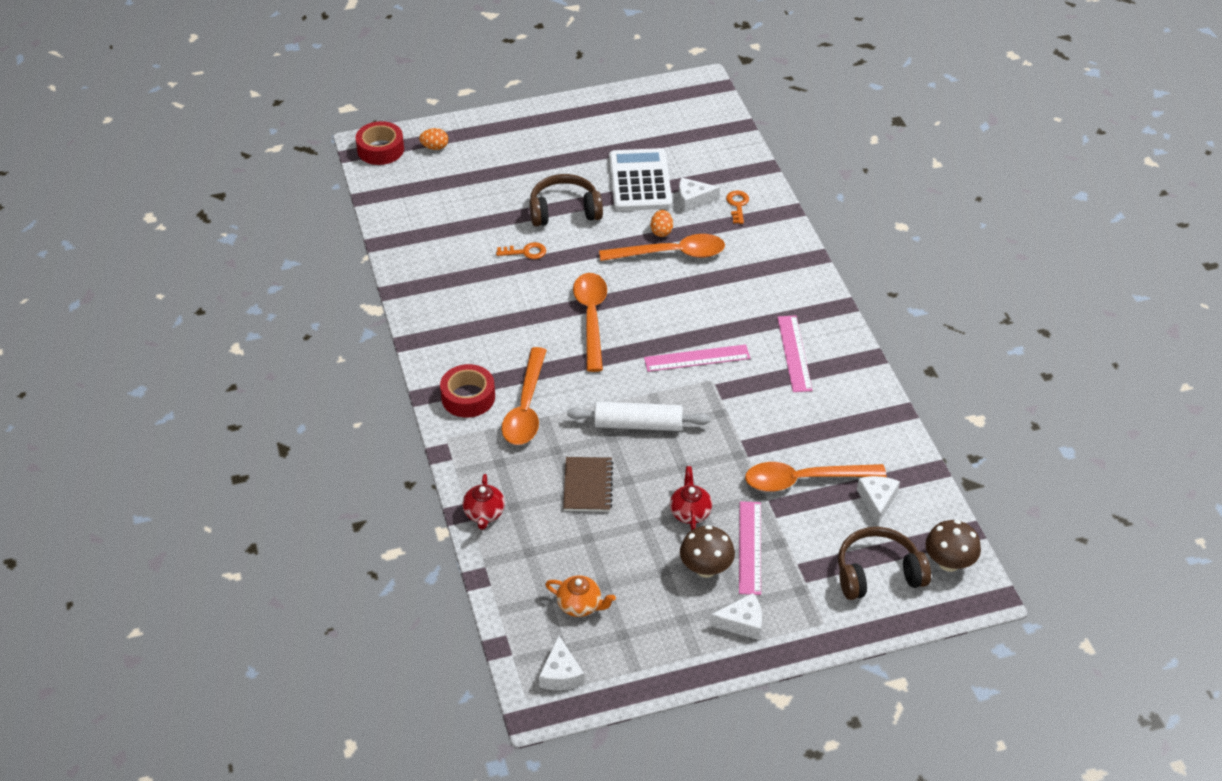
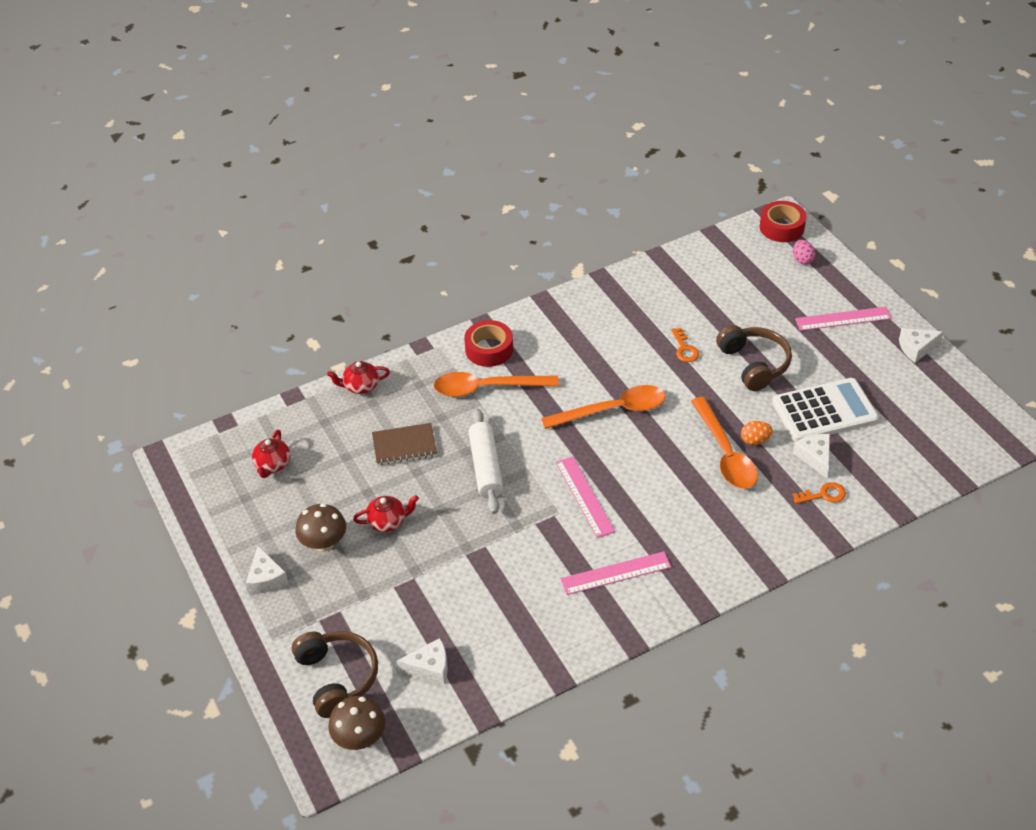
camera: 80 degrees right, 0 degrees up
orange egg [419,128,448,150] -> pink egg [793,240,815,265]
white cheese [539,635,584,690] -> white cheese moved to [899,328,944,363]
orange teapot [545,575,616,617] -> red teapot [252,430,290,478]
pink ruler [739,501,761,595] -> pink ruler moved to [795,307,892,331]
orange spoon [745,462,886,492] -> none

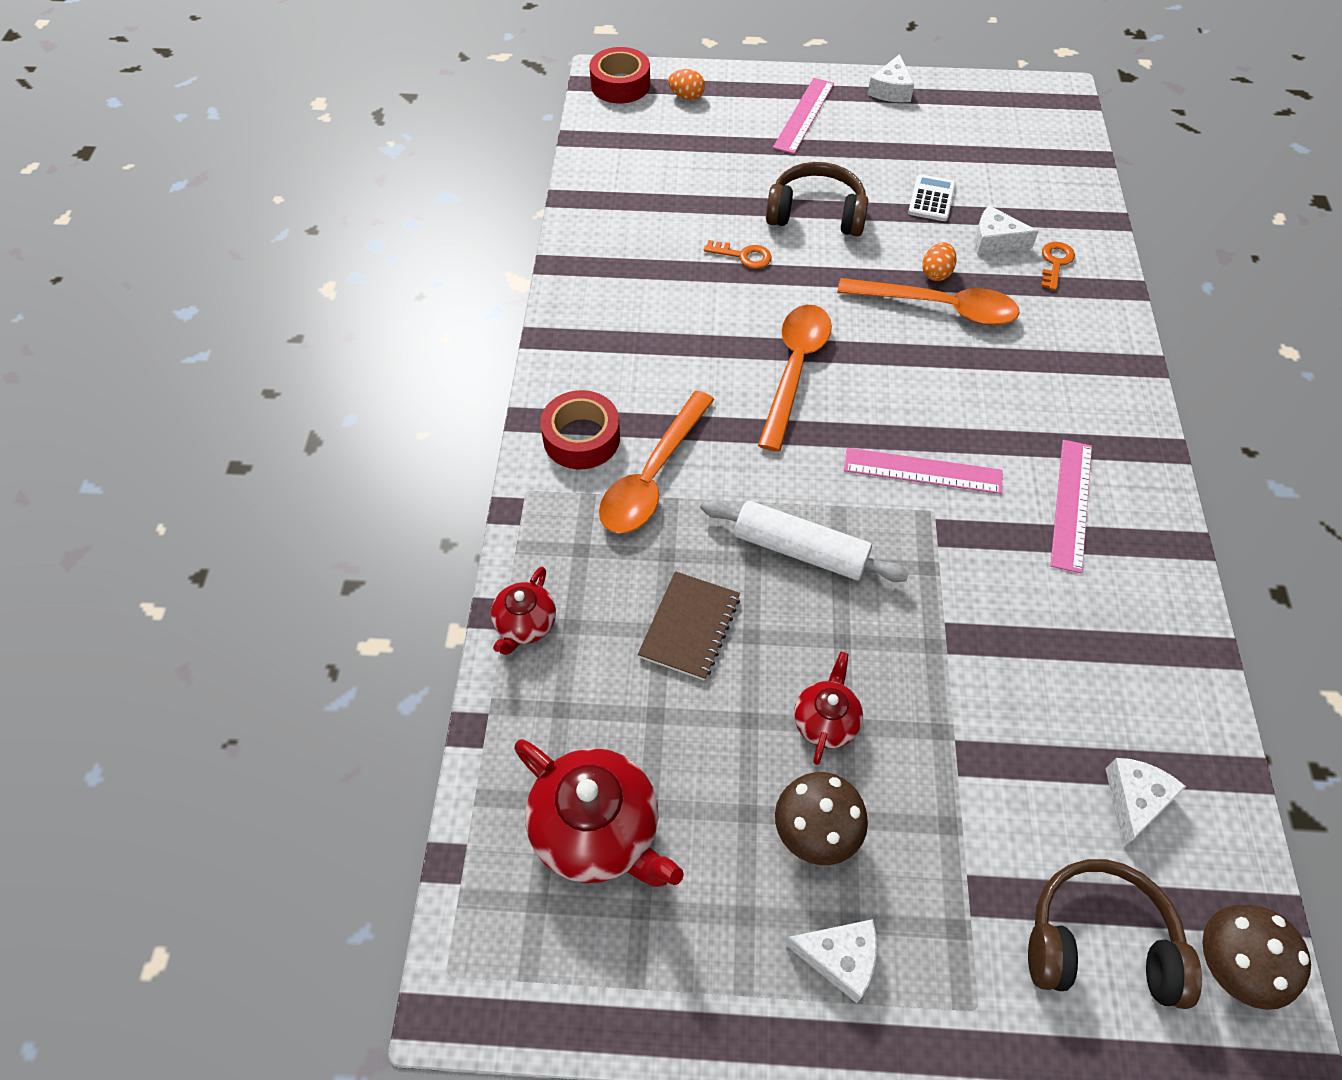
camera: 60 degrees left, 10 degrees up
red teapot [252,430,290,478] -> red teapot [514,739,684,887], size x1.80
white calculator [772,378,879,442] -> white calculator [908,174,956,221], size x0.50
pink egg [793,240,815,265] -> orange egg [668,69,705,100]

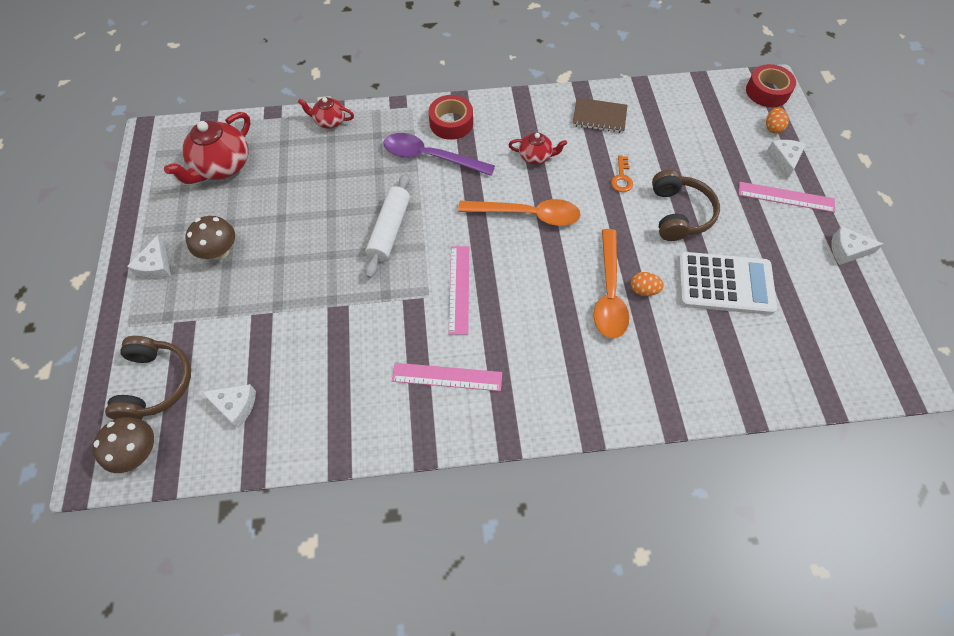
camera: 80 degrees right, 5 degrees up
orange spoon [599,391,714,533] -> purple spoon [383,133,495,176]
brown notebook [638,571,740,681] -> brown notebook moved to [572,98,628,133]
red teapot [794,652,863,765] -> red teapot moved to [508,132,567,164]
white calculator [908,174,956,221] -> white calculator [678,252,777,315], size x2.01
white cheese [974,205,1039,255] -> white cheese moved to [766,140,806,179]
orange key [1041,242,1075,291] -> none

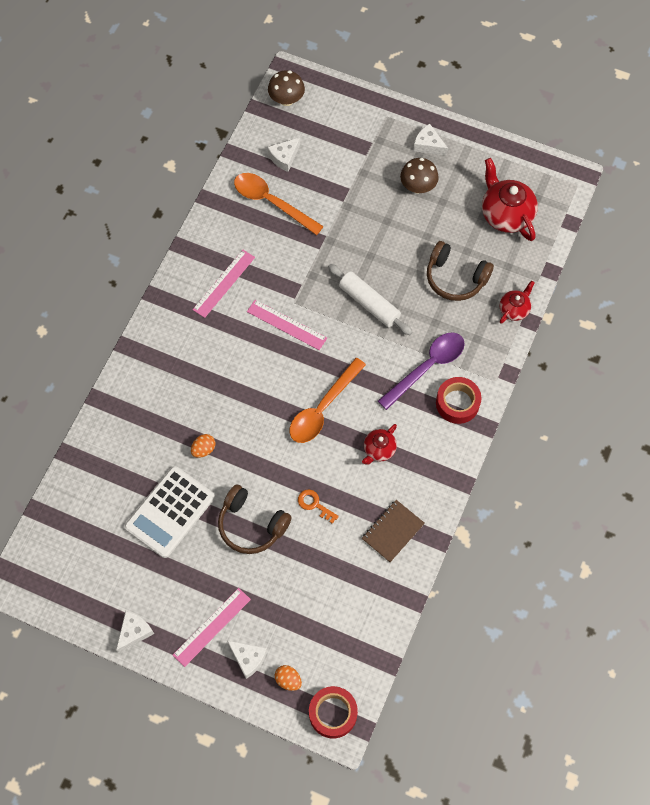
camera: 120 degrees right, 5 degrees up
brown headphones [105,336,191,420] -> brown headphones moved to [427,241,494,301]
orange spoon [594,229,629,339] -> orange spoon moved to [234,173,324,235]

